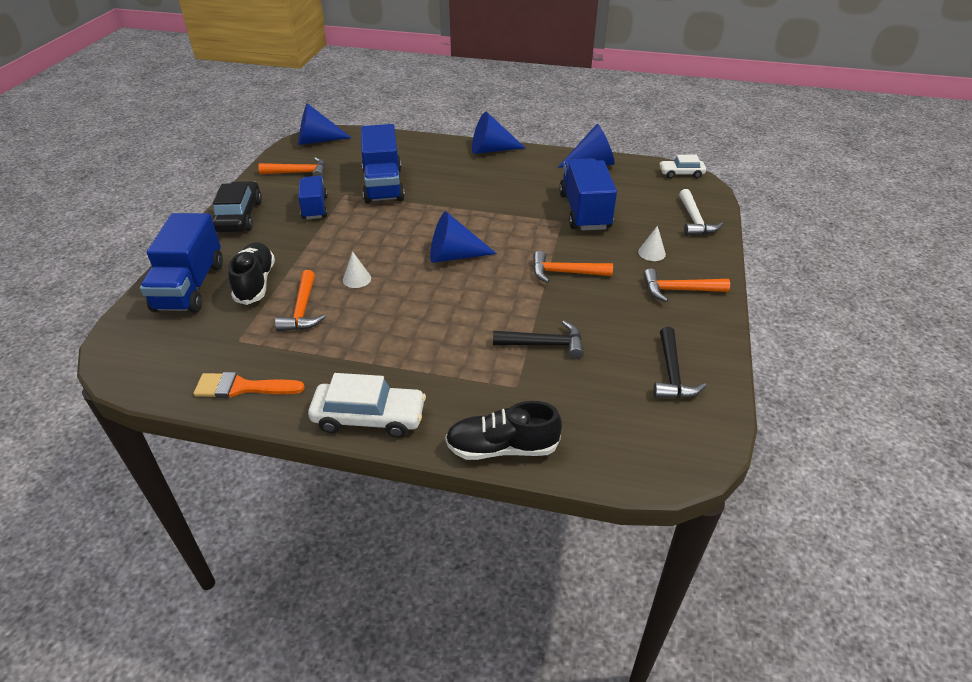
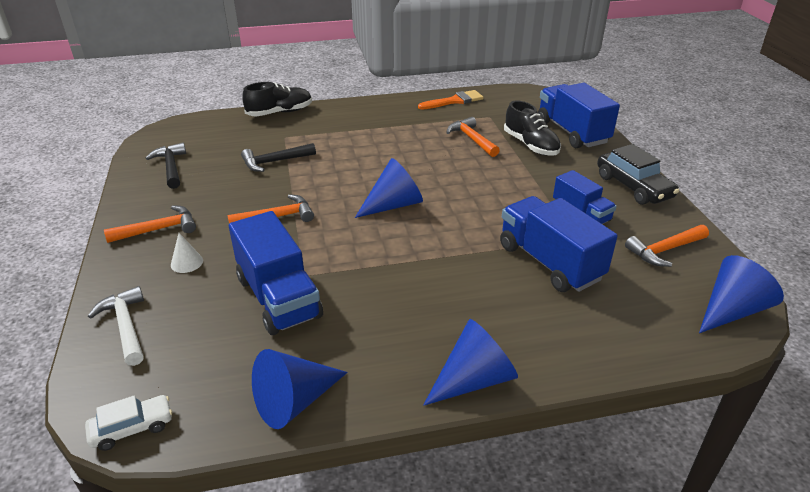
camera: 155 degrees right, 5 degrees down
white car [308,373,426,438] -> none
white cone [343,251,371,288] -> none

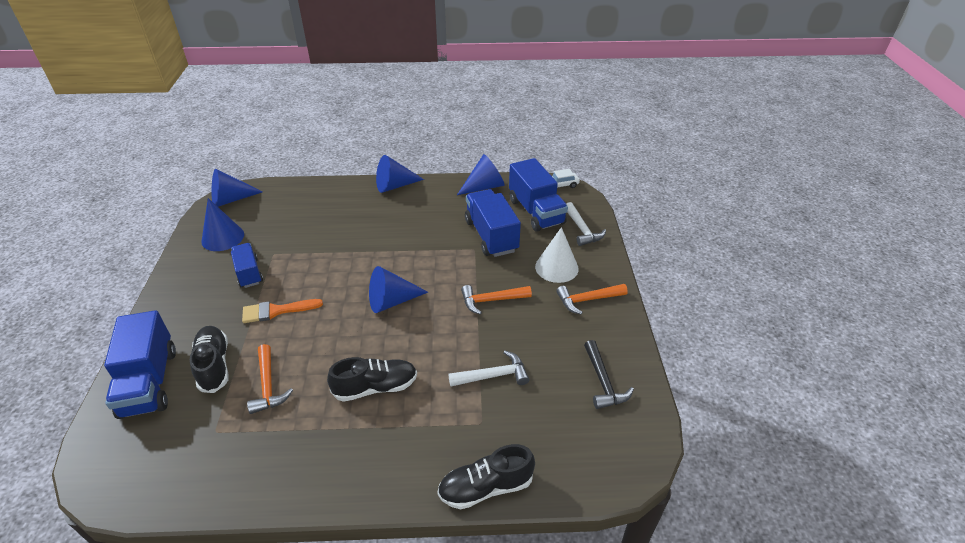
camera: 170 degrees left, 5 degrees up
white cone [171,233,203,273] -> white cone [535,227,579,283], size x1.89
black hammer [241,143,316,172] -> white hammer [448,351,529,387]
orange brush [418,90,484,110] -> orange brush moved to [242,299,323,323]
blue truck [500,196,618,292] -> blue truck moved to [509,158,568,232]
black car [597,144,679,205] -> none
orange hammer [625,225,709,267] -> blue cone [201,198,244,251]
none -> black shoe [327,357,417,402]

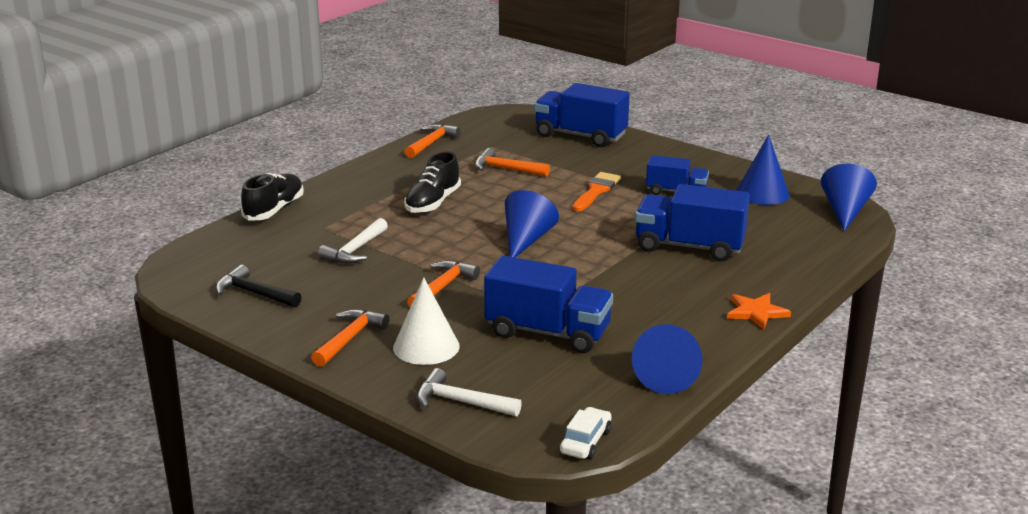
camera: 130 degrees right, 15 degrees down
black shoe [190,326,228,393] -> none
blue cone [376,155,424,193] -> orange star [727,293,791,330]
blue truck [509,158,568,232] -> blue truck moved to [635,184,750,261]
none -> orange hammer [405,124,461,158]

